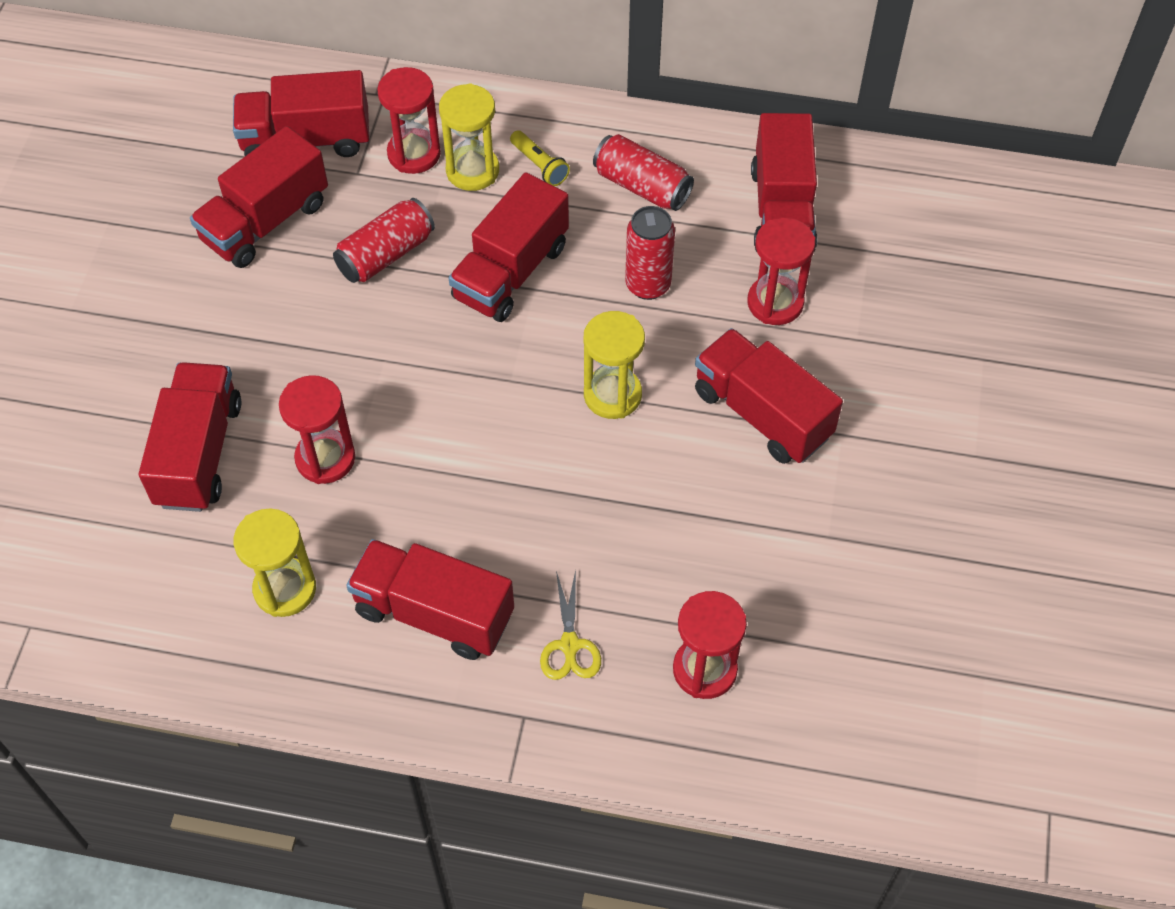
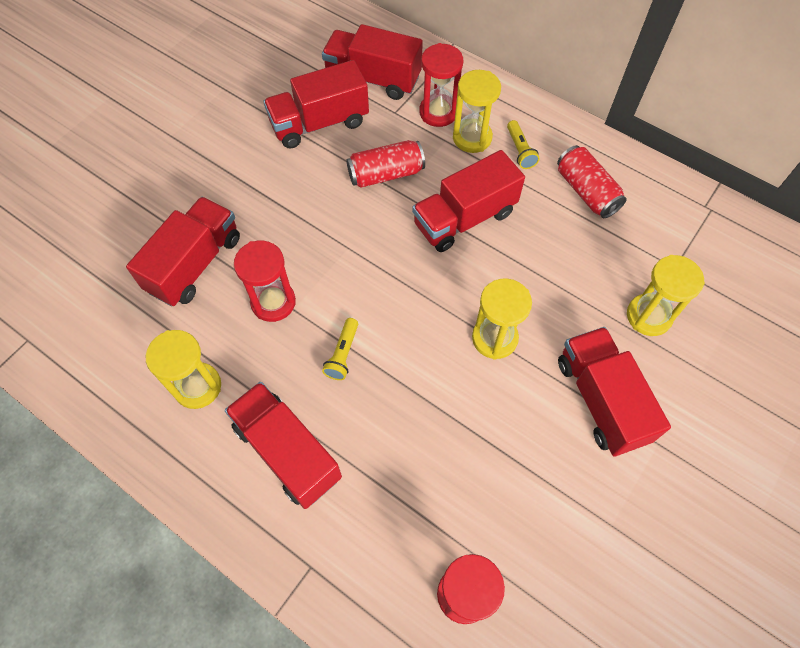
camera: 25 degrees right, 5 degrees up
yellow scissors [540,570,601,680] -> none
red can [625,206,675,300] -> none
red hourglass [748,218,815,325] -> yellow hourglass [627,255,705,336]
red truck [751,113,817,252] -> none
none -> yellow flashlight [322,318,358,380]

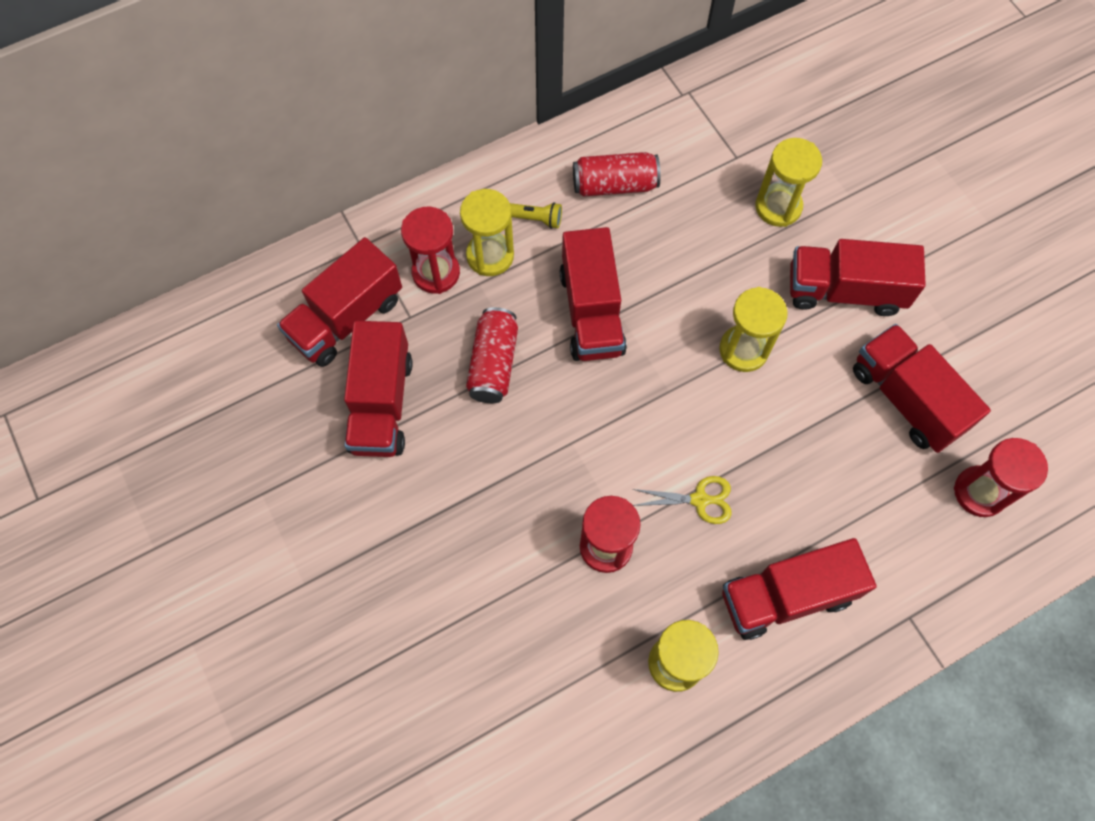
camera: 65 degrees left, 5 degrees up
red truck [126,197,240,306] -> red truck moved to [853,324,991,453]
yellow flashlight [322,318,358,380] -> yellow scissors [632,476,732,524]

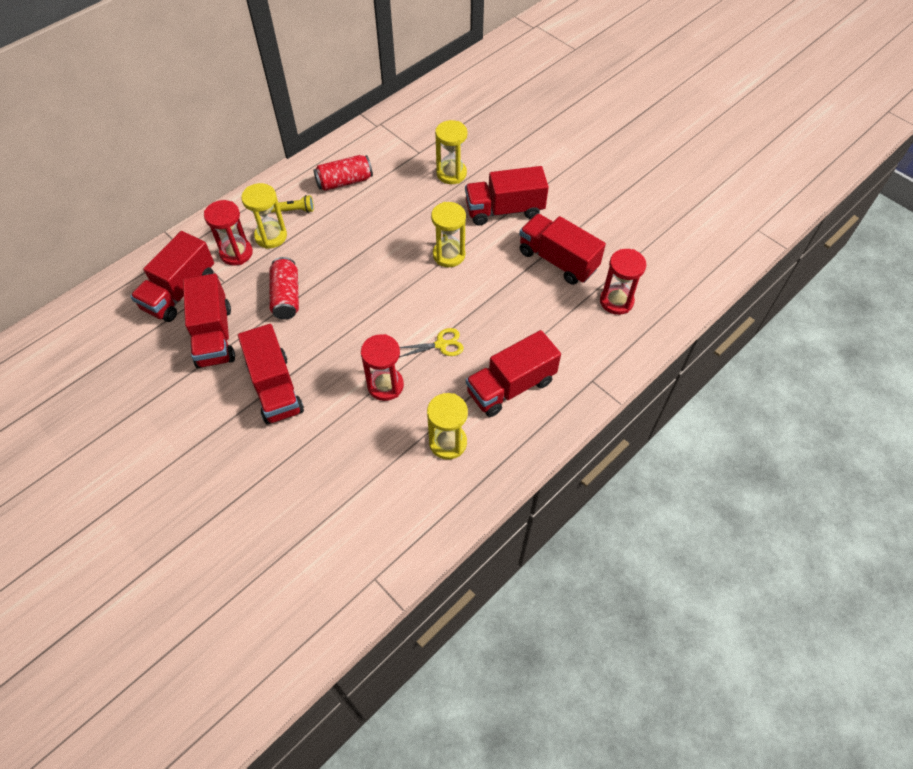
camera: 15 degrees left, 10 degrees down
red truck [560,227,627,361] -> red truck moved to [238,324,304,424]

